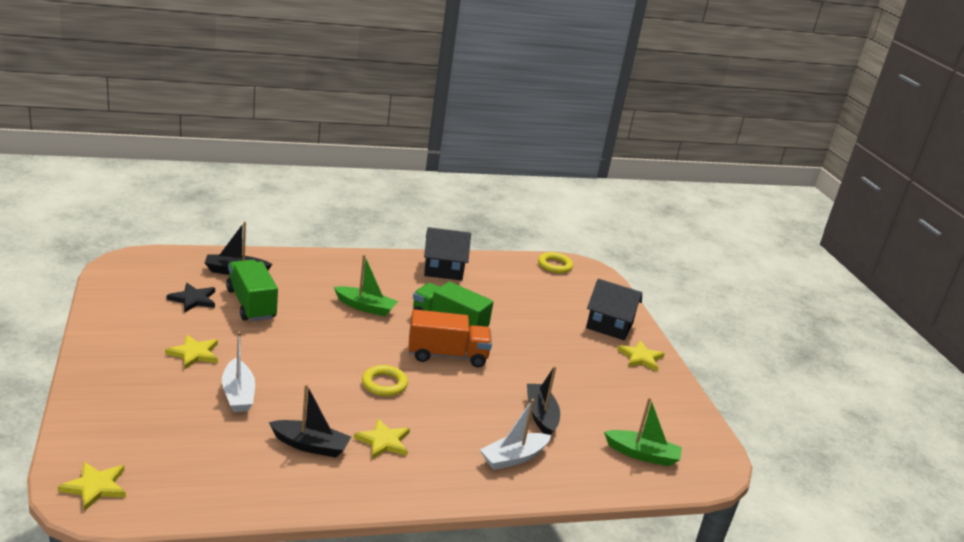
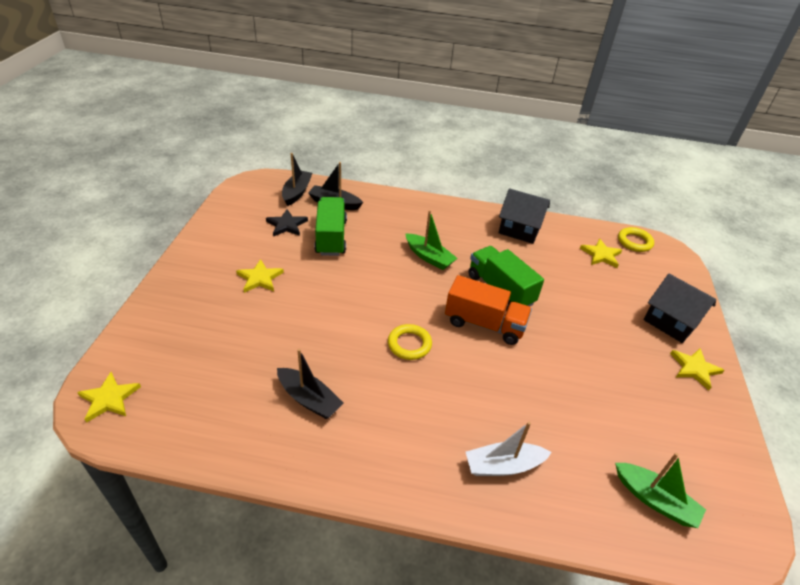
camera: 25 degrees right, 15 degrees up
white boat [222,332,255,412] -> none
yellow star [354,418,410,459] -> yellow star moved to [580,238,622,268]
black boat [527,366,560,435] -> black boat moved to [282,153,312,206]

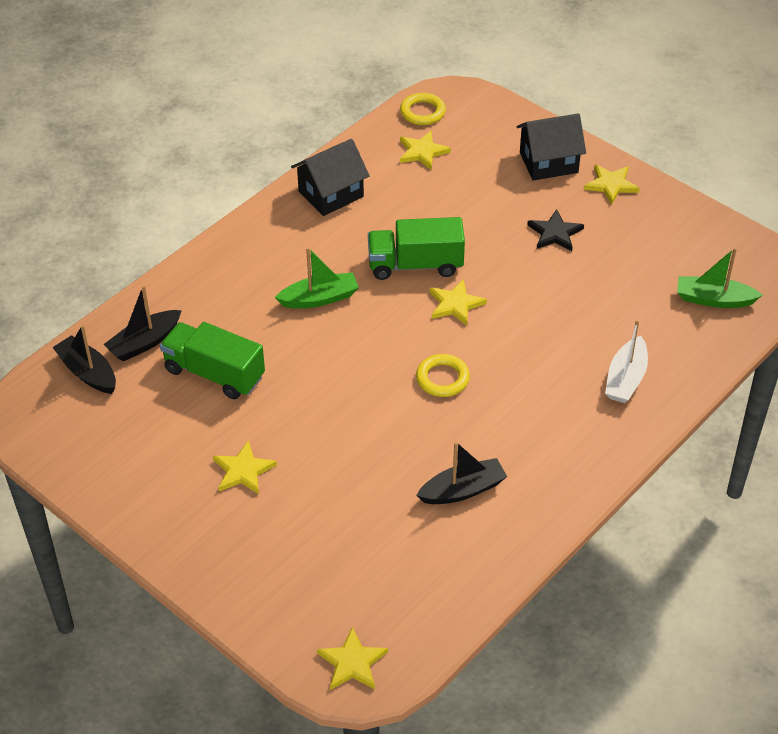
camera: 55 degrees left, 5 degrees up
black star [266,209,308,236] -> black star moved to [527,209,584,251]
orange truck [445,275,532,345] -> yellow star [430,279,487,325]
green boat [615,453,706,528] -> green boat turned 150 degrees counterclockwise [677,248,762,308]

